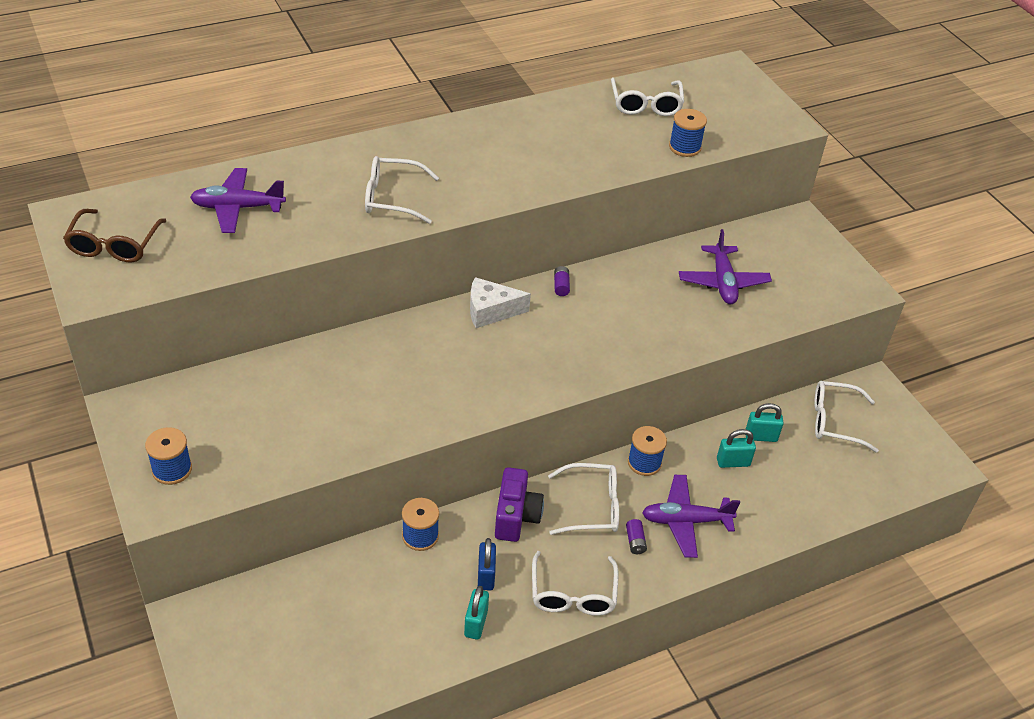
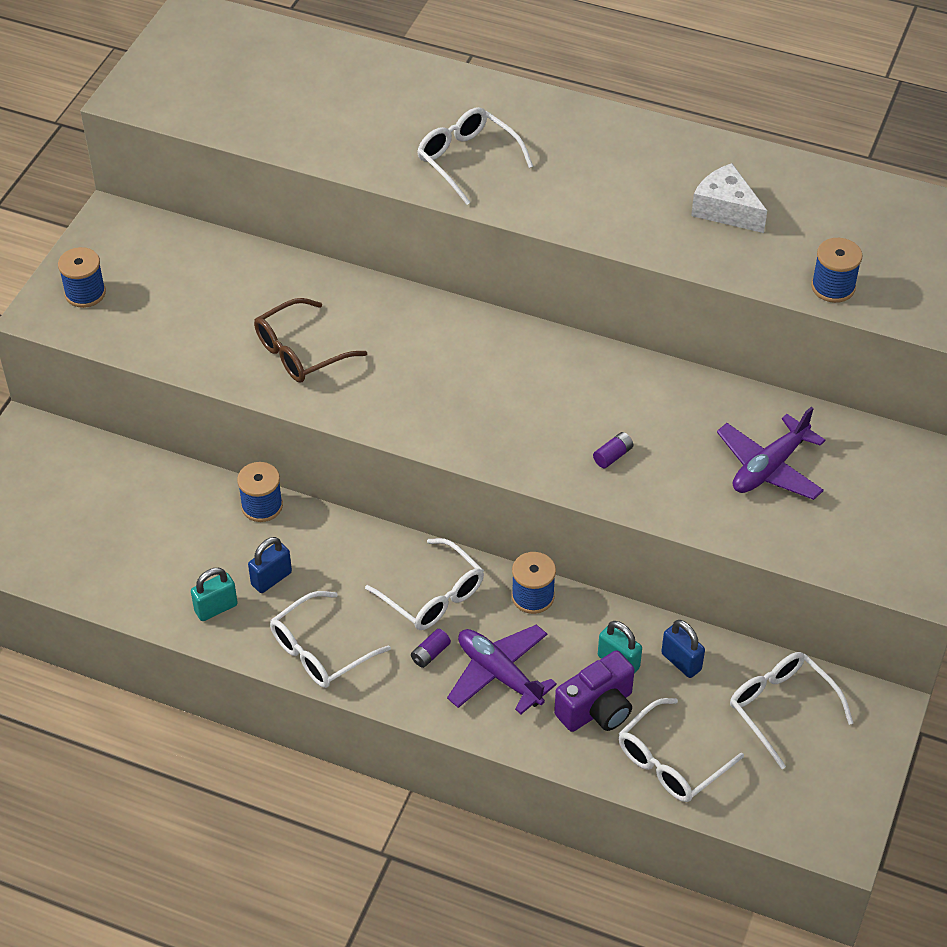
camera: 50 degrees right, 5 degrees up
brown glasses [63,209,167,262] -> brown glasses moved to [254,298,367,382]
purple plane [190,168,286,233] -> none
white cheese [470,277,531,328] -> white cheese moved to [691,163,767,233]
purple camera [495,467,544,542] -> purple camera moved to [554,650,635,732]
purple battery [554,266,570,296] -> purple battery moved to [593,432,633,468]
white glasses [611,78,684,116] -> white glasses moved to [619,698,744,802]
turquoise padlock [746,403,784,442] -> blue padlock [661,620,705,678]

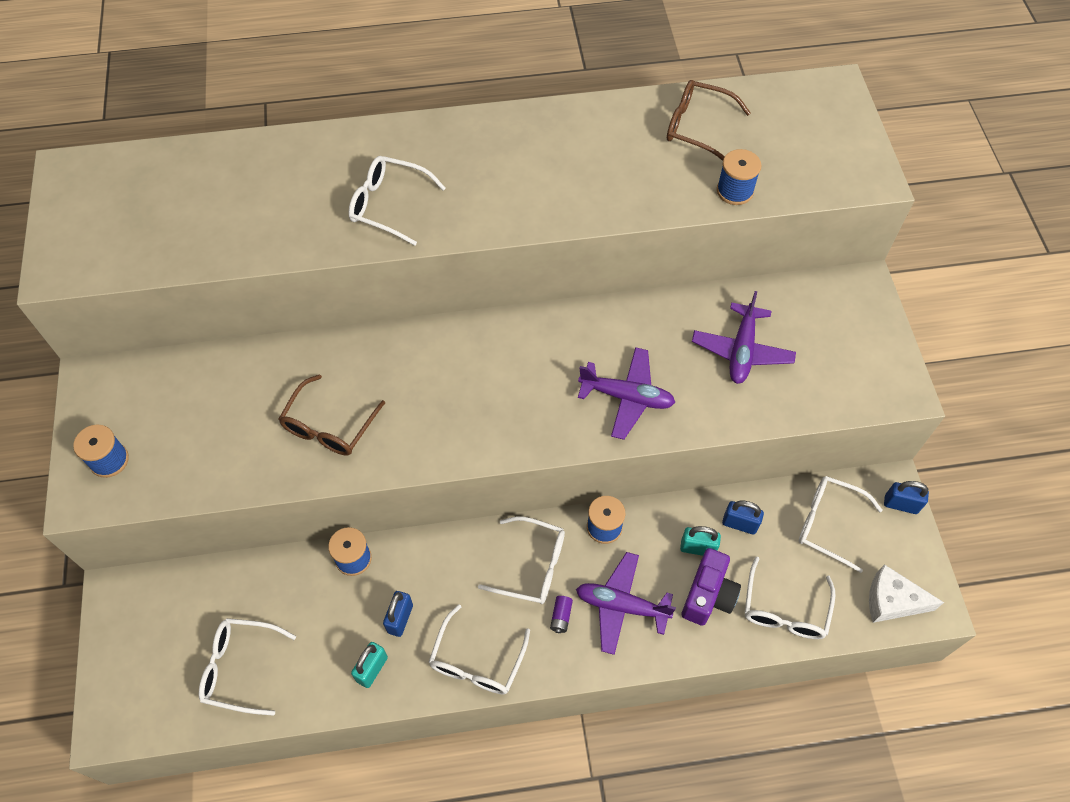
camera: 30 degrees left, 10 degrees up
purple battery [593,432,633,468] -> purple plane [578,347,676,440]
white cheese [691,163,767,233] -> white cheese moved to [869,564,944,623]
none -> white glasses [199,618,296,716]
none -> brown glasses [667,80,751,161]
none -> blue padlock [884,481,929,514]

